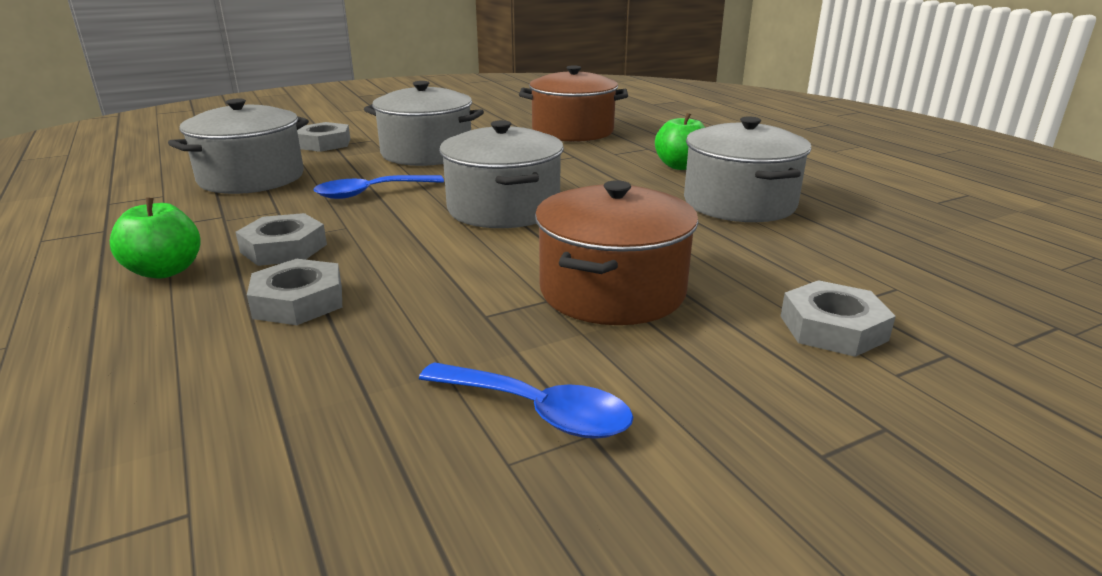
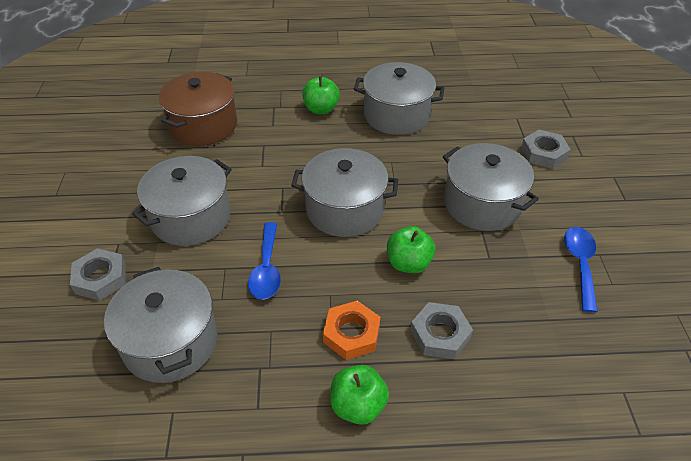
camera: 65 degrees left, 20 degrees up
grey nut [235,213,327,266] -> orange nut [323,301,380,360]
blue spoon [419,362,633,439] -> blue spoon turned 45 degrees counterclockwise [564,227,598,312]
brown pot [535,180,699,325] -> grey pot [443,143,539,231]
none -> green apple [387,226,435,273]

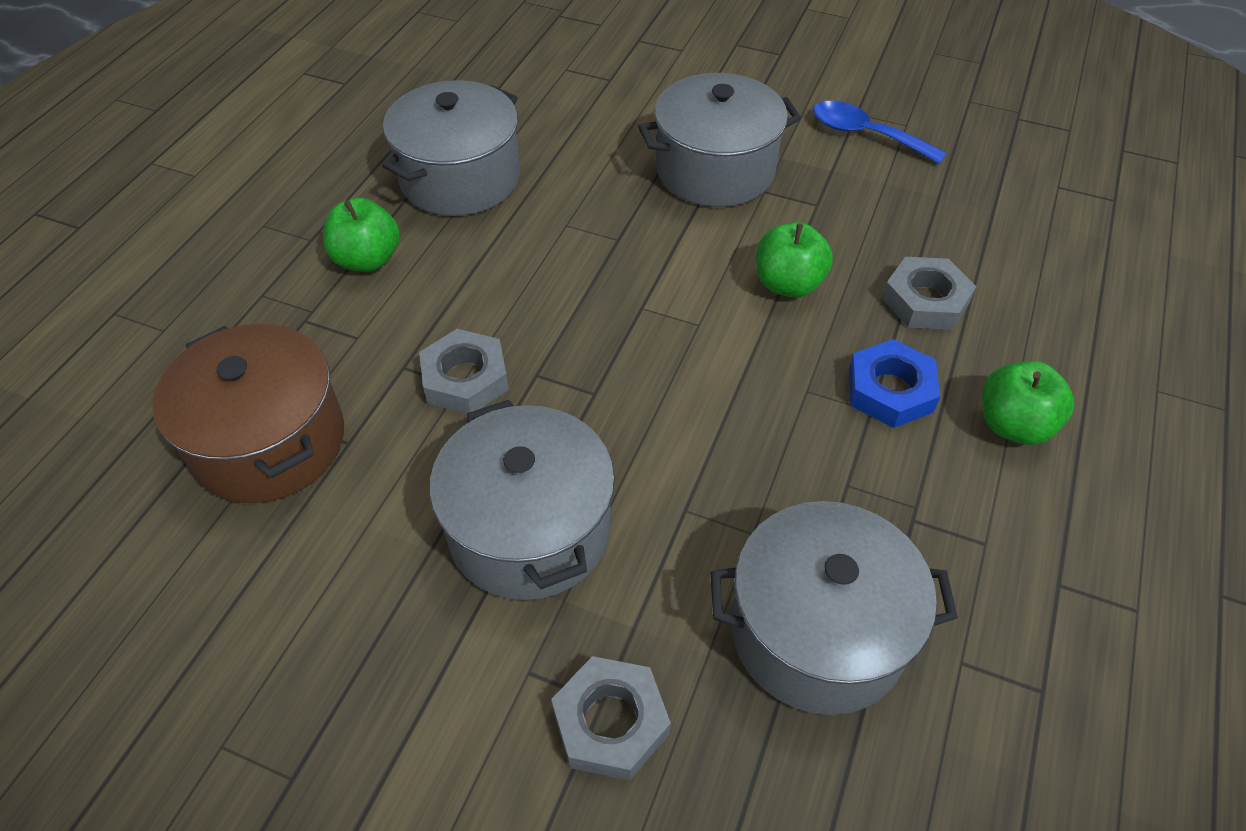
camera: 65 degrees left, 5 degrees up
blue spoon [248,222,281,300] -> none
grey pot [291,148,398,237] -> none
orange nut [323,301,380,360] -> blue nut [849,339,941,428]
grey nut [521,130,571,169] -> grey nut moved to [419,329,509,414]

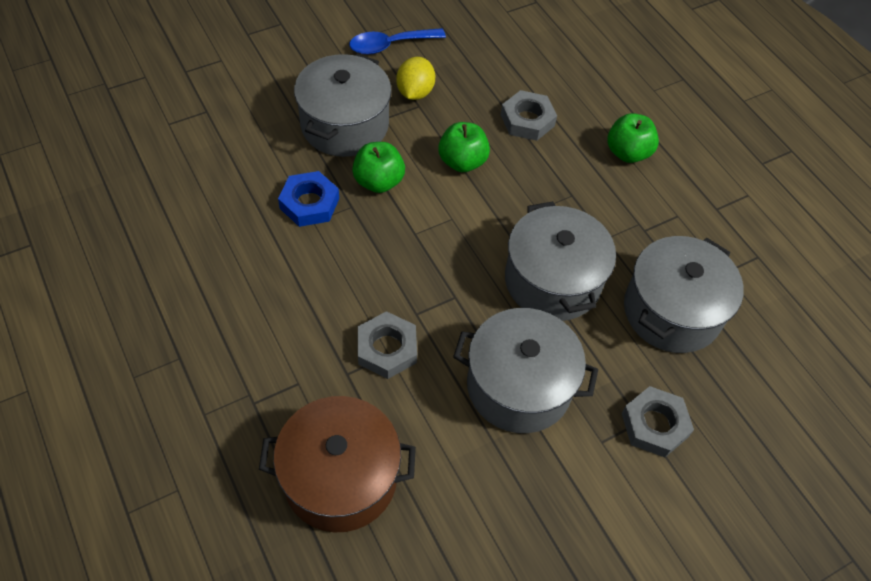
camera: 55 degrees left, 5 degrees up
green apple [323,198,400,272] -> green apple moved to [352,142,405,193]
grey pot [382,80,520,216] -> grey pot moved to [505,201,616,321]
blue nut [849,339,941,428] -> blue nut moved to [278,171,339,227]
none -> yellow lemon [396,57,435,100]

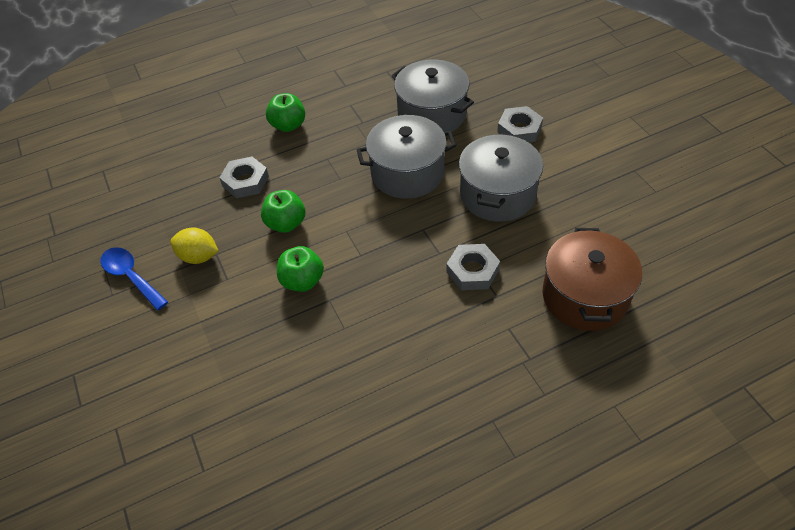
camera: 80 degrees left, 5 degrees down
blue nut [278,171,339,227] -> none
grey pot [294,54,392,157] -> none
blue spoon [349,28,446,55] -> blue spoon turned 150 degrees clockwise [100,247,168,310]

